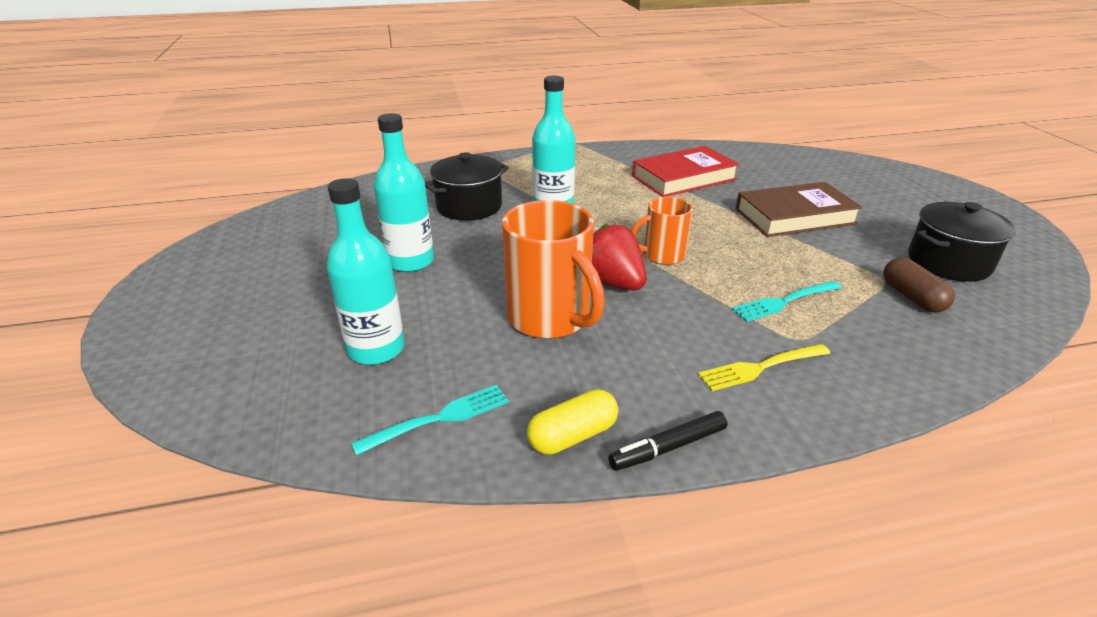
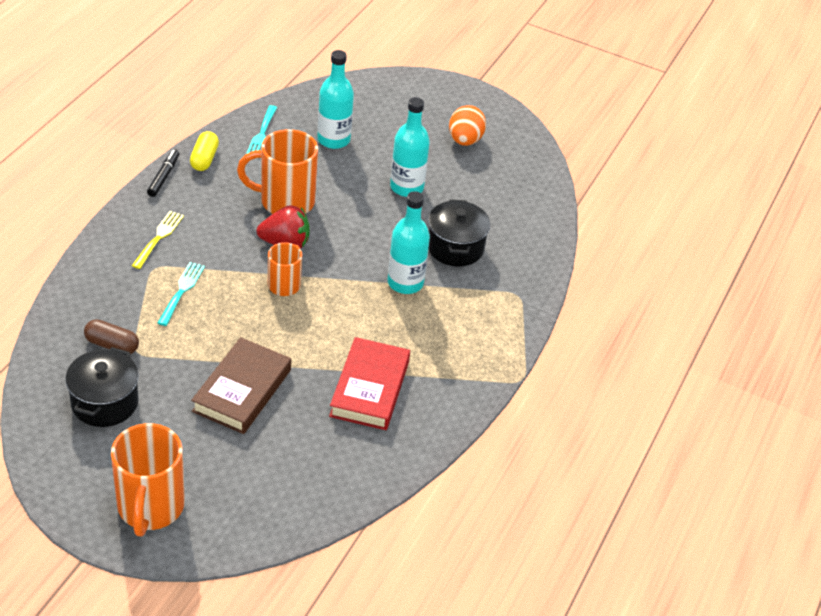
camera: 125 degrees right, 10 degrees up
none -> orange mug [111,423,185,536]
none -> orange egg [449,105,486,146]

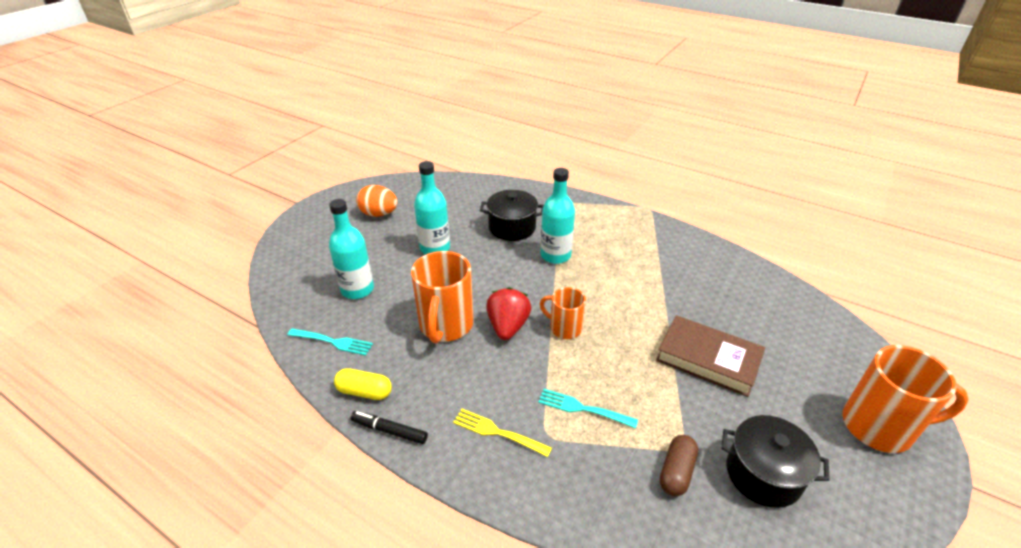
camera: 80 degrees left, 5 degrees down
red book [329,337,410,430] -> none

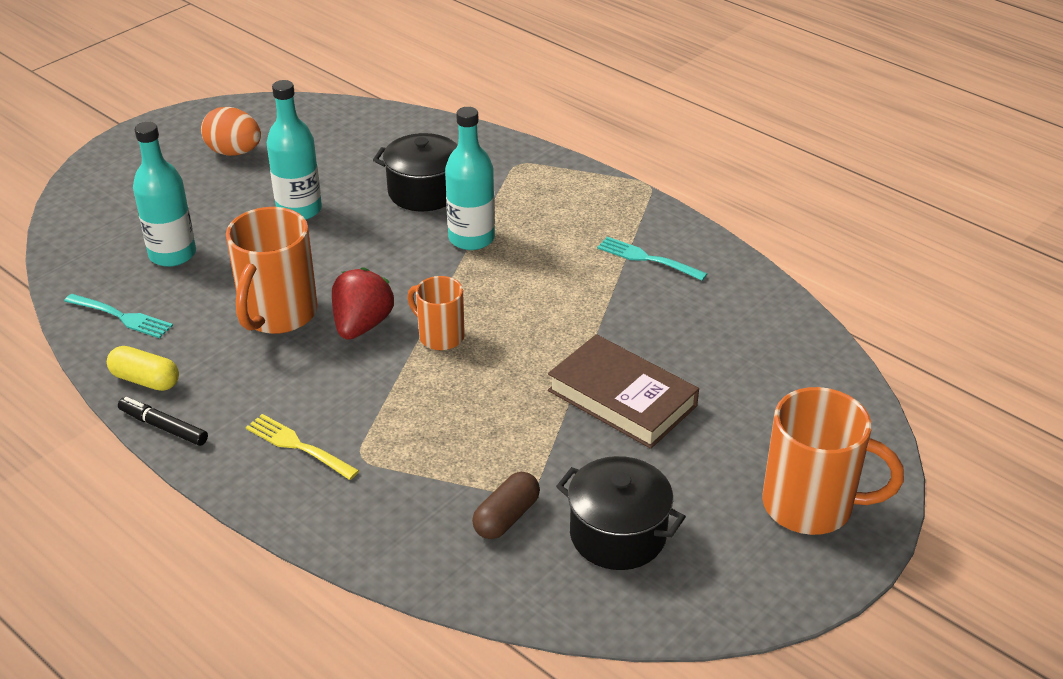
camera: 10 degrees right, 0 degrees up
turquoise fork [538,389,638,428] -> turquoise fork moved to [597,237,707,281]

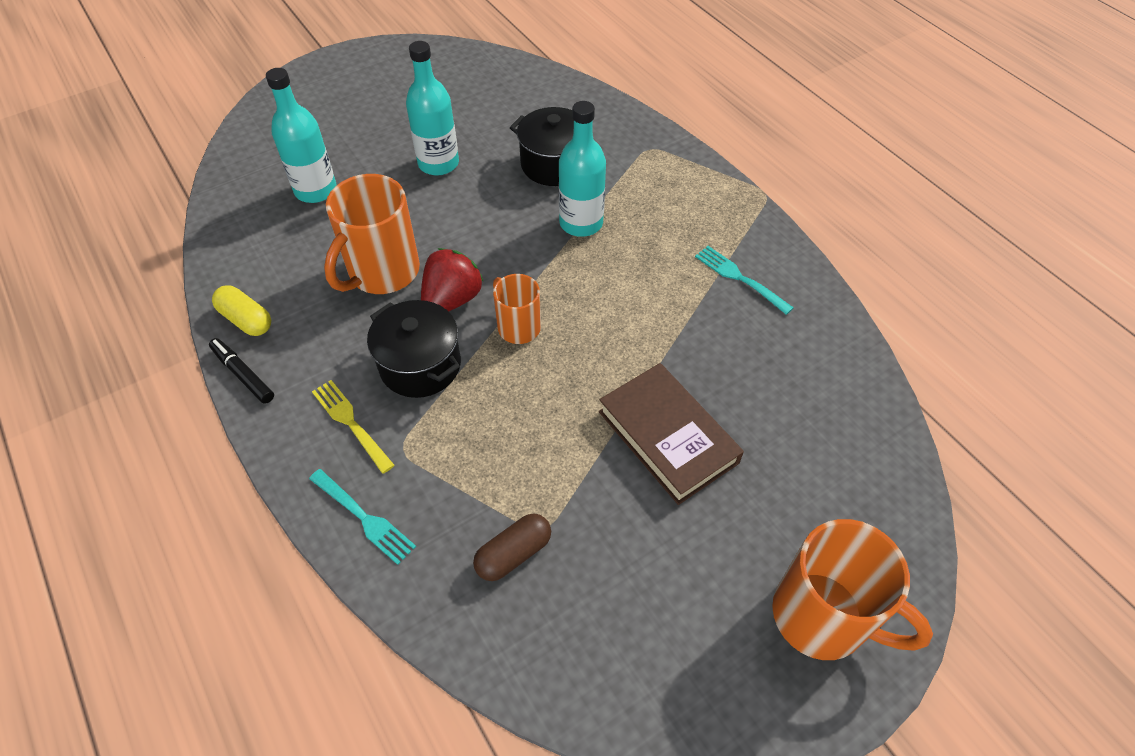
camera: 15 degrees right, 15 degrees up
turquoise fork [64,294,173,338] -> turquoise fork moved to [309,469,416,565]
orange egg [201,107,261,156] -> none
black pot [556,456,686,570] -> black pot moved to [367,300,461,398]

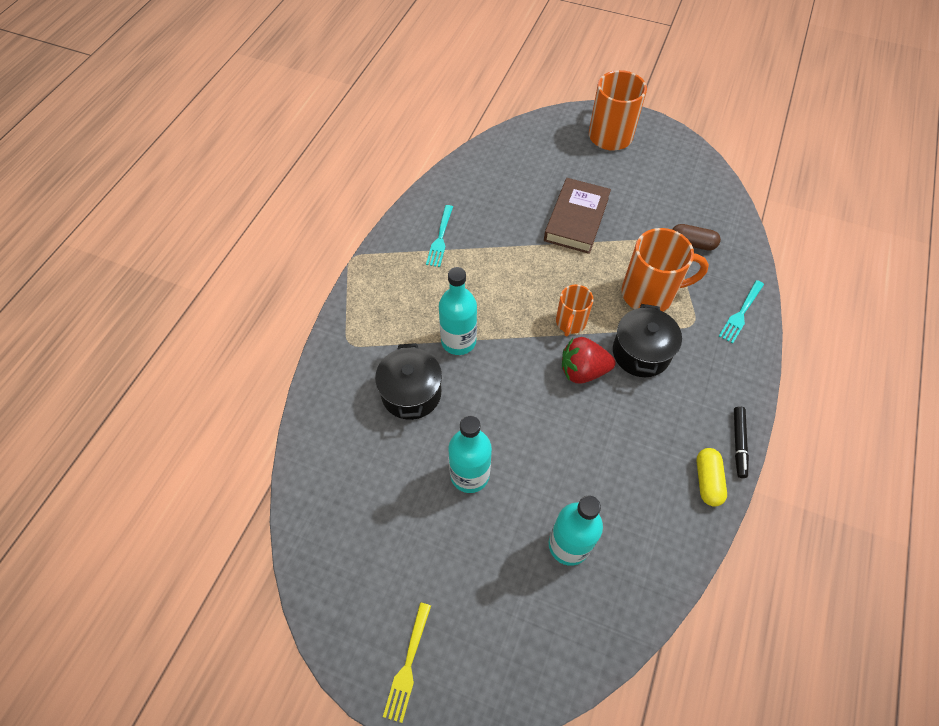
camera: 125 degrees left, 5 degrees up
turquoise fork [309,469,416,565] -> turquoise fork turned 150 degrees counterclockwise [719,280,764,344]
yellow fork [312,380,395,474] -> yellow fork moved to [383,603,431,723]
orange mug [324,174,420,294] -> orange mug moved to [622,228,709,311]

